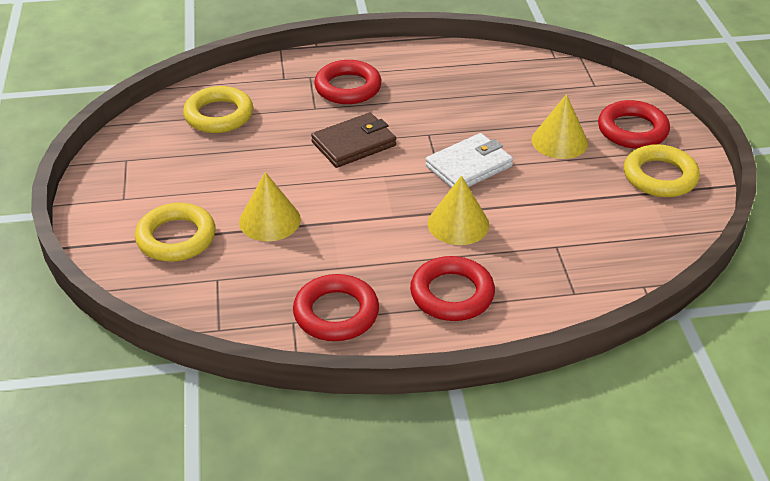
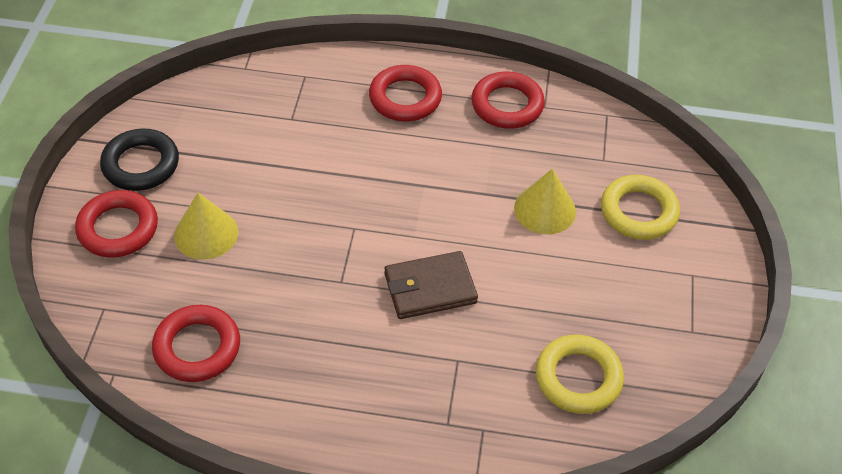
camera: 165 degrees left, 10 degrees up
red ring [314,60,382,104] -> red ring moved to [152,305,240,382]
white wallet [425,133,513,188] -> none
yellow cone [428,175,489,245] -> none
yellow ring [624,144,700,197] -> black ring [100,128,179,191]

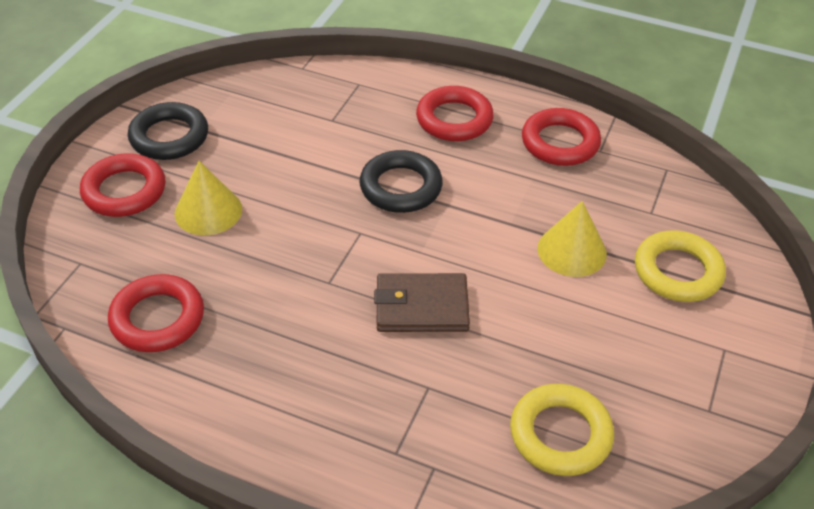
camera: 15 degrees right, 5 degrees down
none -> black ring [360,150,443,213]

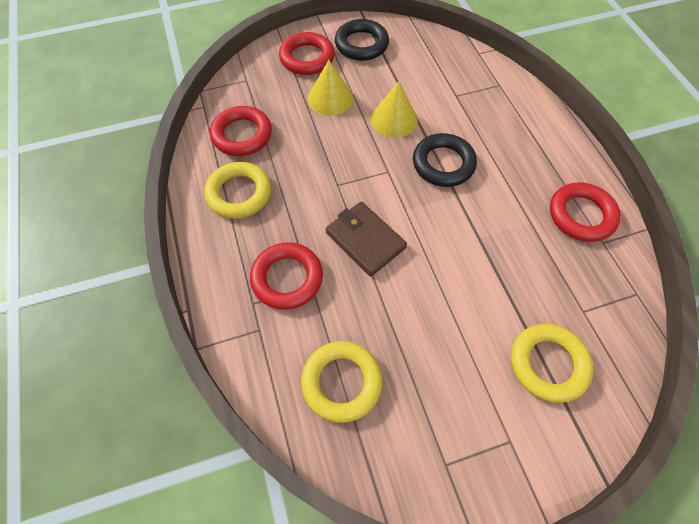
camera: 50 degrees right, 15 degrees up
red ring [416,86,494,141] -> red ring moved to [250,242,323,310]
yellow cone [537,201,607,277] -> yellow cone moved to [371,82,418,138]
none -> yellow ring [204,162,271,219]

